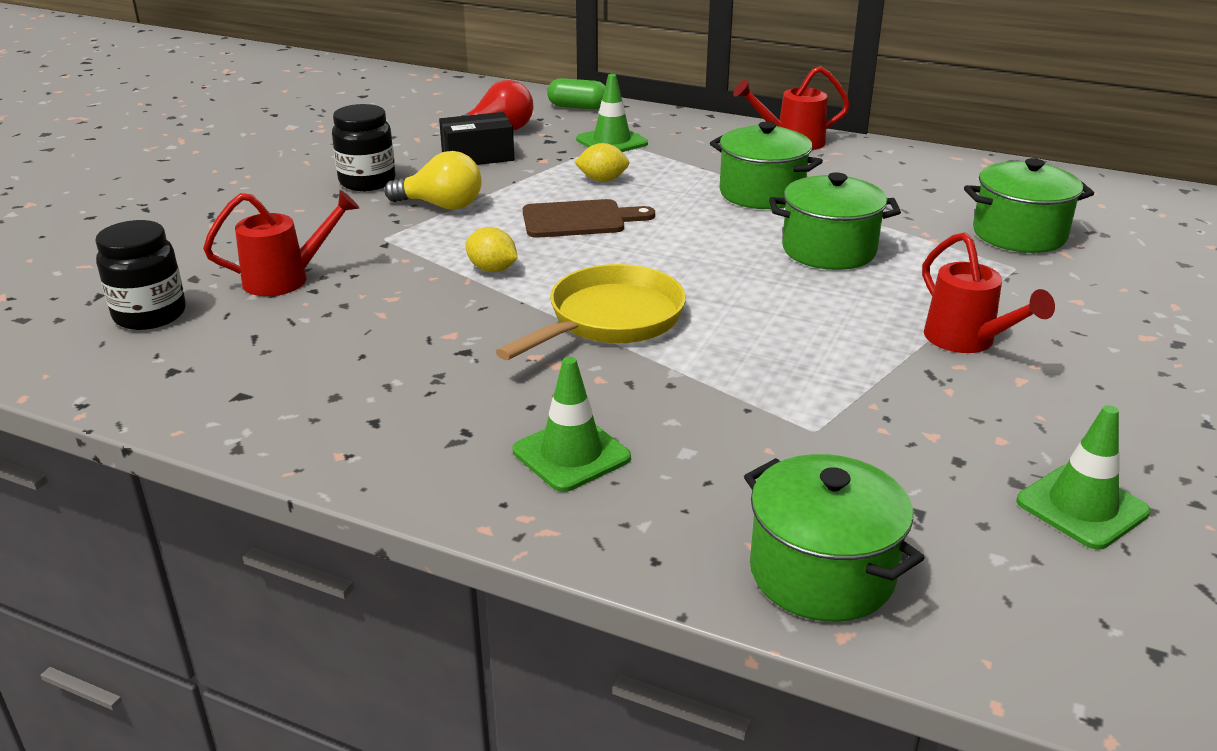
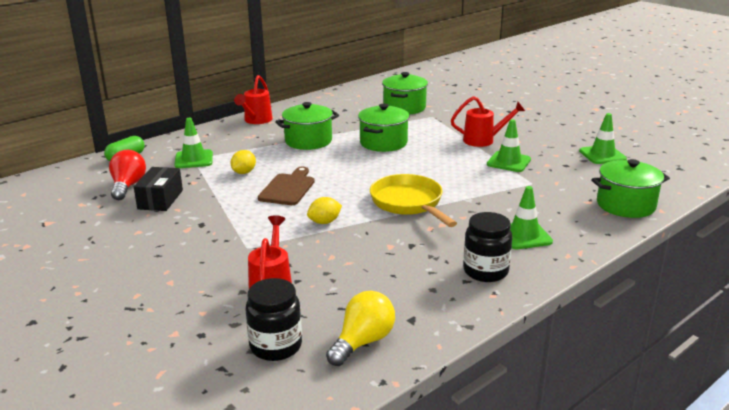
camera: 65 degrees left, 5 degrees down
black jar [332,104,395,191] -> black jar moved to [463,212,512,282]
yellow light bulb [384,151,481,210] -> yellow light bulb moved to [326,291,395,366]
none -> green traffic cone [487,119,531,172]

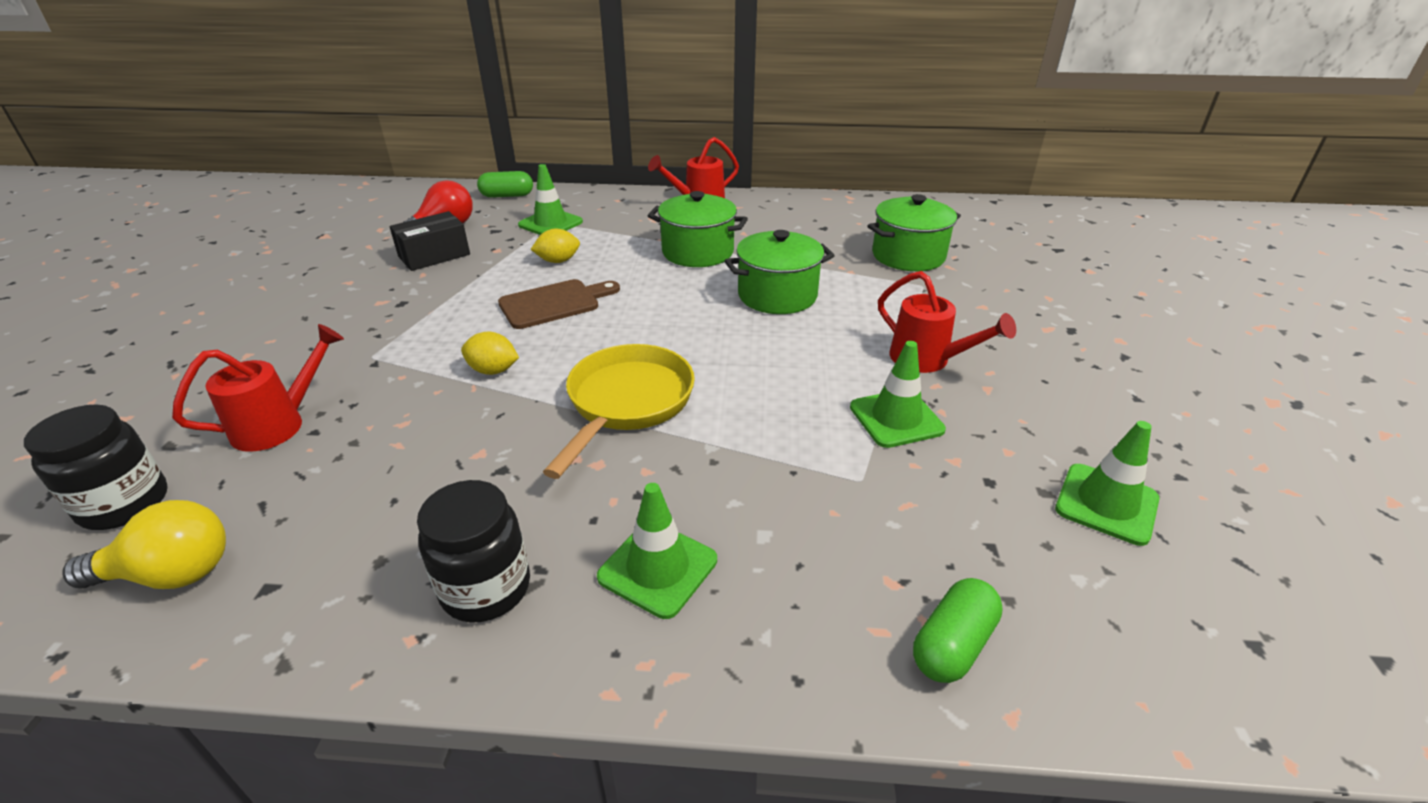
camera: 45 degrees right, 10 degrees up
green pot [591,159,670,218] -> green capsule [913,578,1003,683]

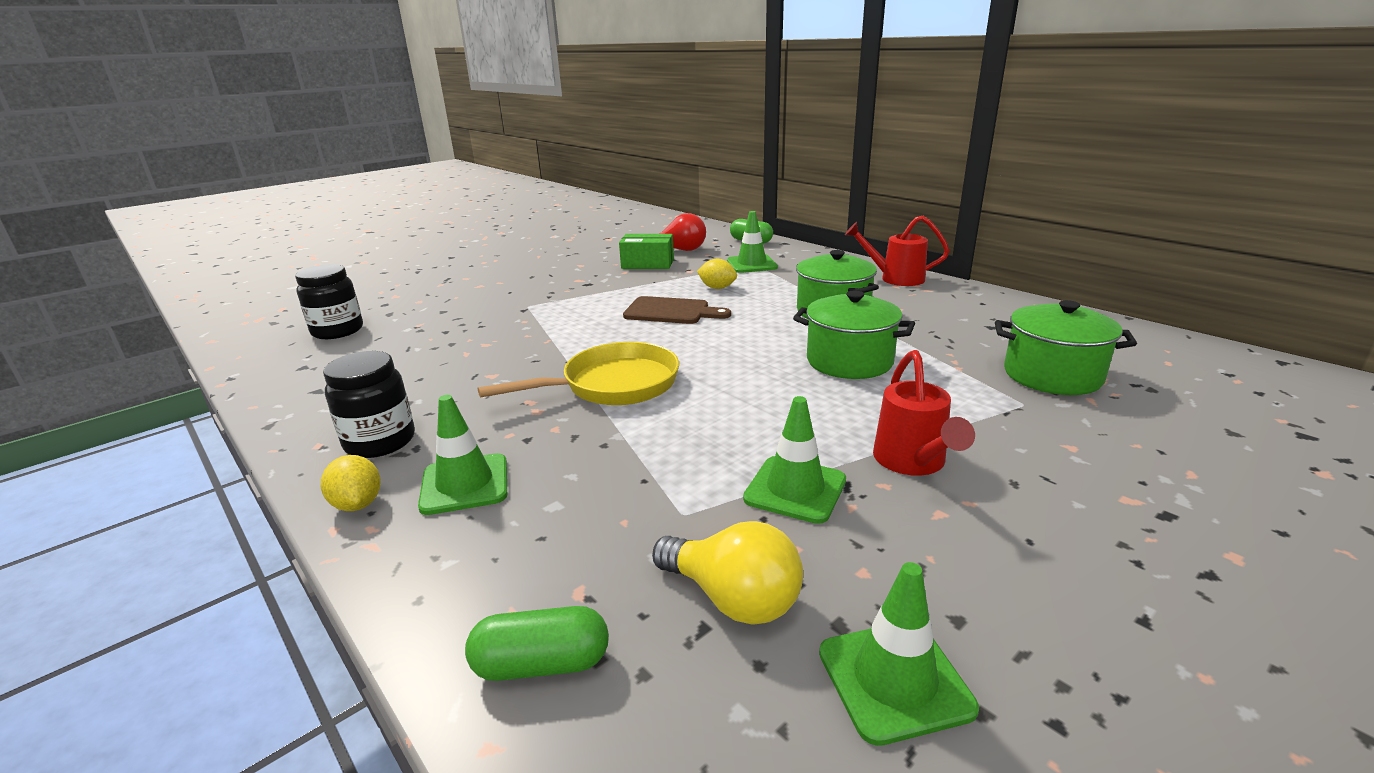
camera: 45 degrees right, 10 degrees down
yellow light bulb [63,500,226,589] -> yellow light bulb moved to [652,521,803,625]
red watering can [172,324,344,452] -> none
black box [390,211,470,271] -> green box [619,234,674,269]
yellow lemon [461,332,519,375] -> yellow lemon moved to [321,455,381,511]

